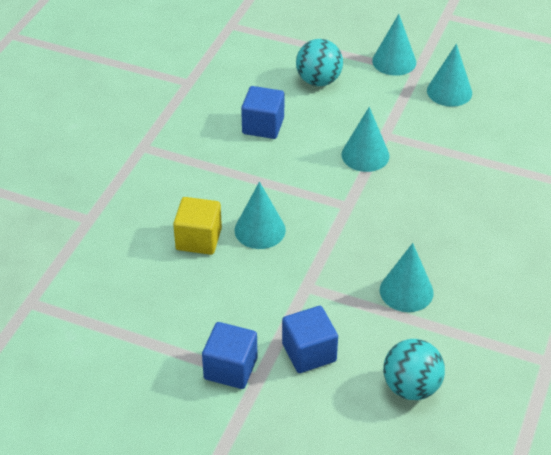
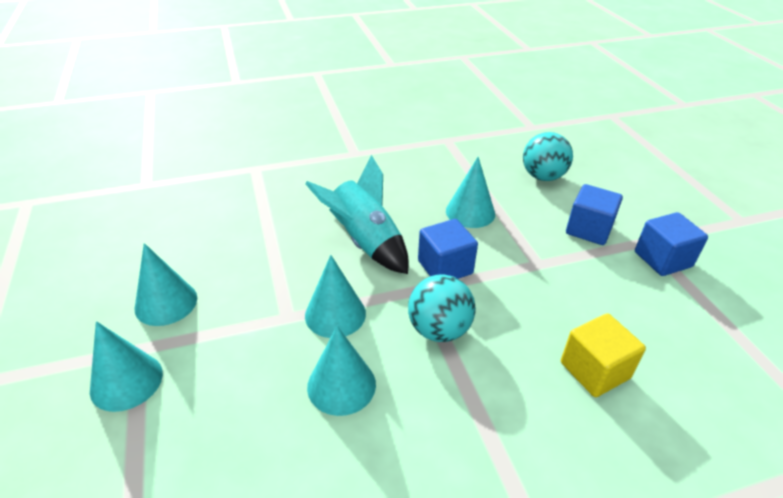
camera: 130 degrees left, 5 degrees down
turquoise cone [235,182,286,249] -> turquoise cone moved to [307,326,376,416]
blue cube [241,86,284,139] -> blue cube moved to [418,219,478,279]
turquoise ball [296,39,343,86] -> turquoise ball moved to [408,274,476,342]
none -> turquoise rocket [305,155,409,274]

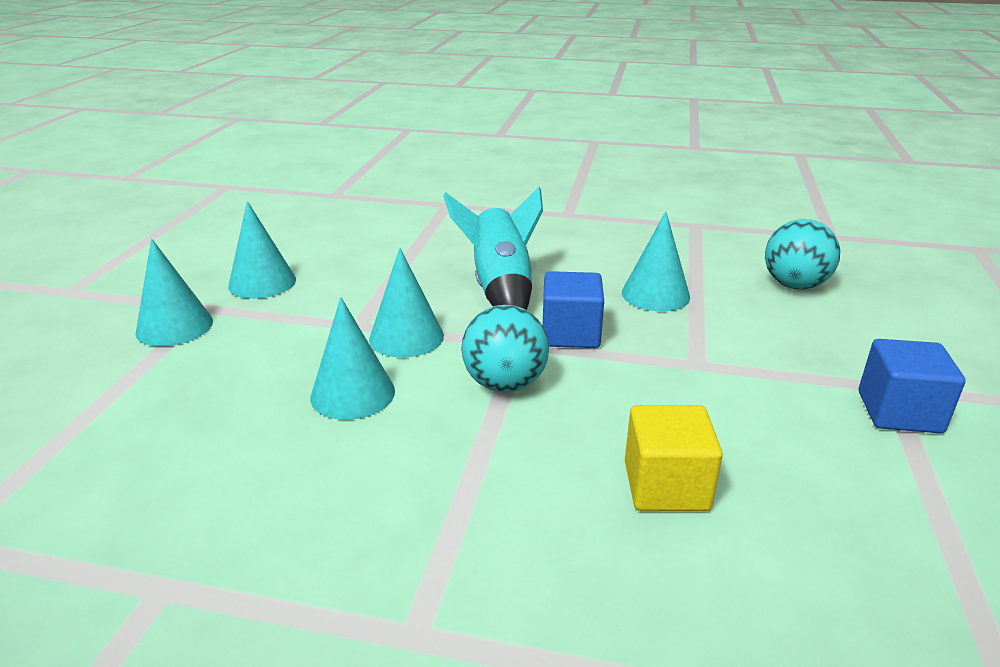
camera: 30 degrees right, 10 degrees down
blue cube [566,184,623,245] -> none

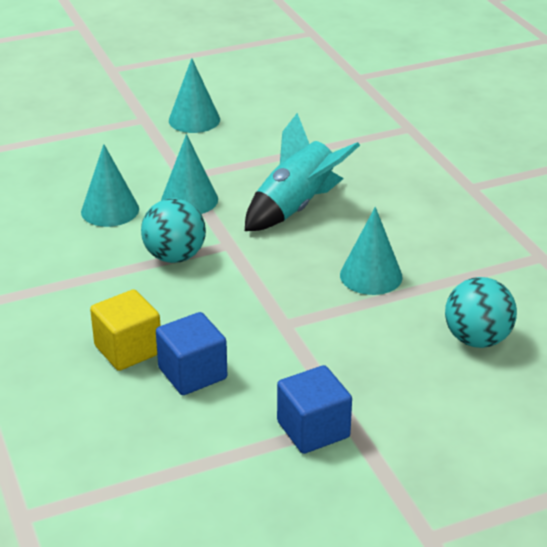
camera: 55 degrees right, 5 degrees up
turquoise cone [136,239,213,346] -> none
blue cube [543,271,604,348] -> blue cube moved to [156,312,227,395]

